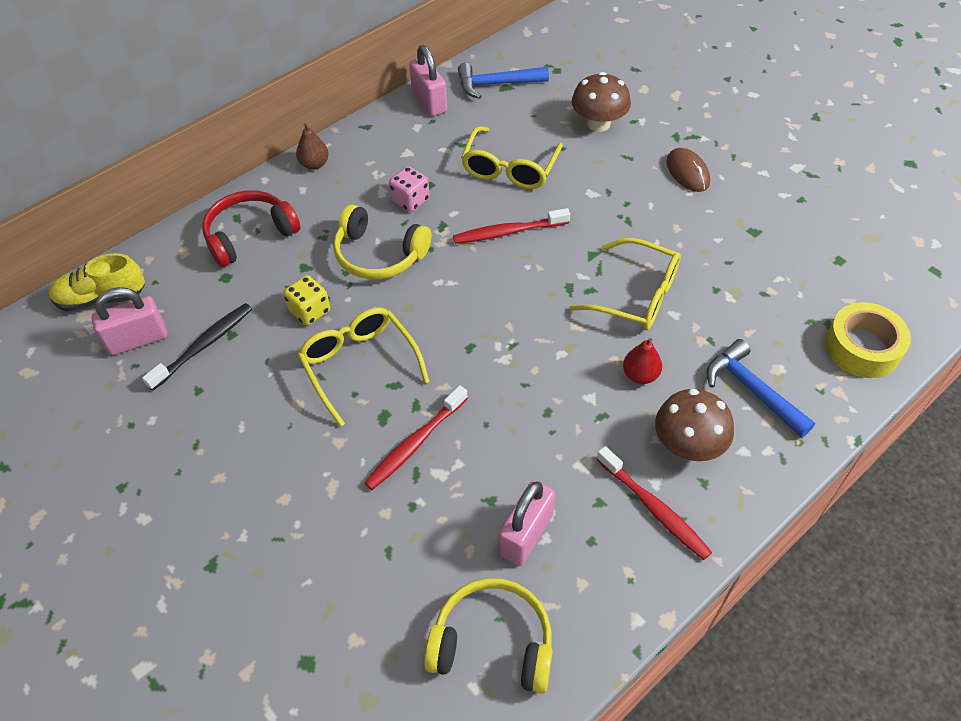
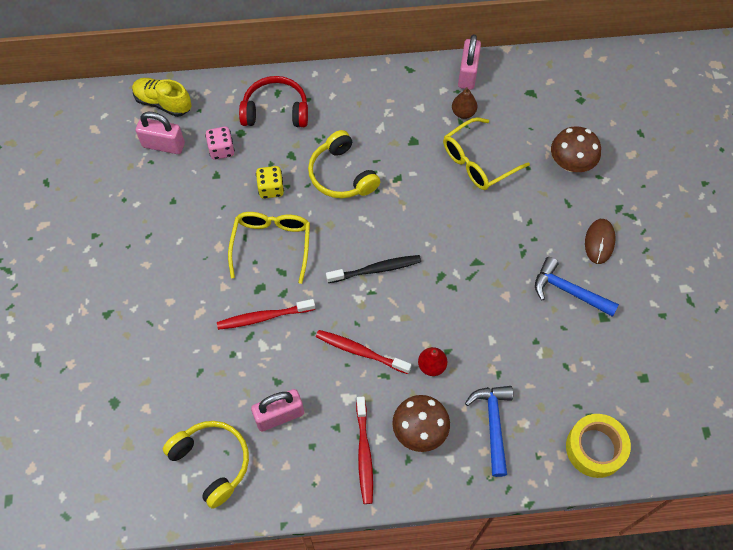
camera: 35 degrees right, 10 degrees up
black toothbrush [142,303,252,391] -> black toothbrush moved to [326,255,421,283]
brown pear [296,123,329,170] -> brown pear moved to [452,87,477,119]
pink dice [389,166,429,212] -> pink dice moved to [205,127,235,160]
red toothbrush [453,208,570,244] -> red toothbrush moved to [316,330,411,374]
blue hammer [458,63,549,99] -> blue hammer moved to [535,257,619,317]
yellow glasses [569,238,681,330] -> none

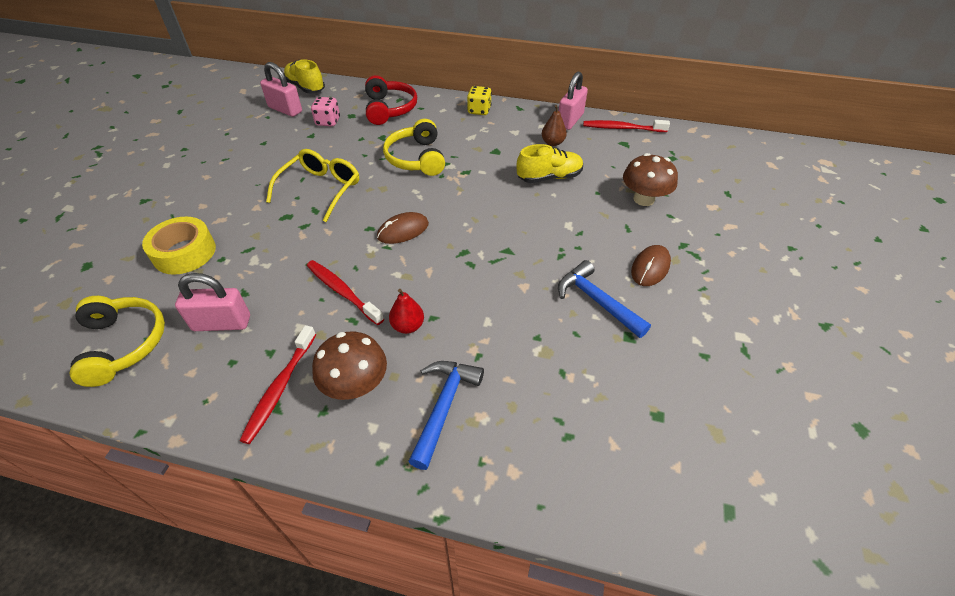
camera: 20 degrees right, 15 degrees down
red toothbrush [217,299,315,330] -> red toothbrush moved to [583,120,670,132]
red headphones [239,76,308,127] -> red headphones turned 60 degrees clockwise [365,75,417,125]
yellow dice [256,166,284,199] -> yellow dice moved to [467,86,492,115]
black toothbrush [326,255,421,283] -> brown mouse [377,212,429,244]
yellow glasses [443,117,530,190] -> yellow shoe [517,144,583,183]
yellow tape [566,414,631,478] -> yellow tape moved to [142,217,216,275]

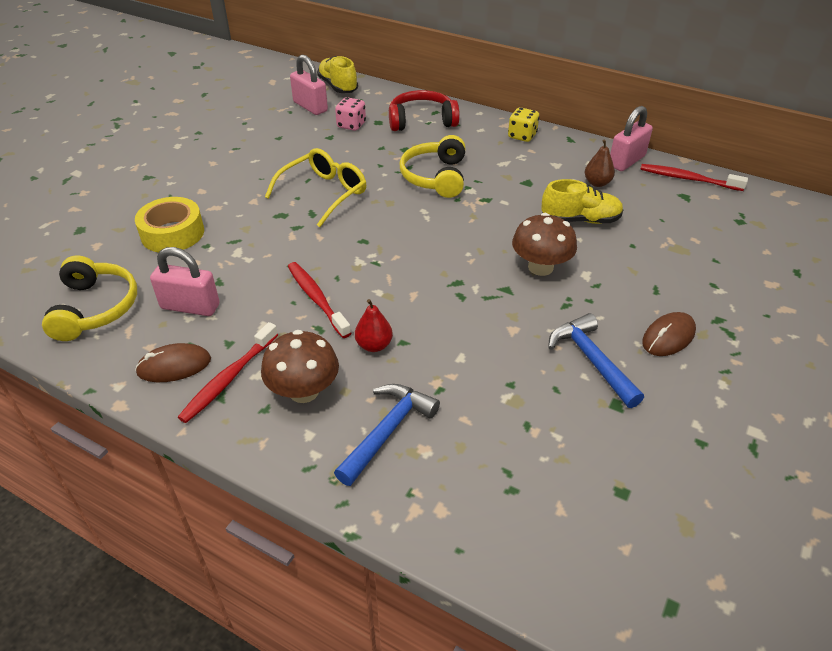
camera: 15 degrees right, 5 degrees down
red headphones [365,75,417,125] -> red headphones turned 105 degrees counterclockwise [389,90,460,131]
brown mouse [377,212,429,244] -> brown mouse moved to [135,343,211,382]
brown mushroom [623,153,678,206] -> brown mushroom moved to [512,213,577,276]

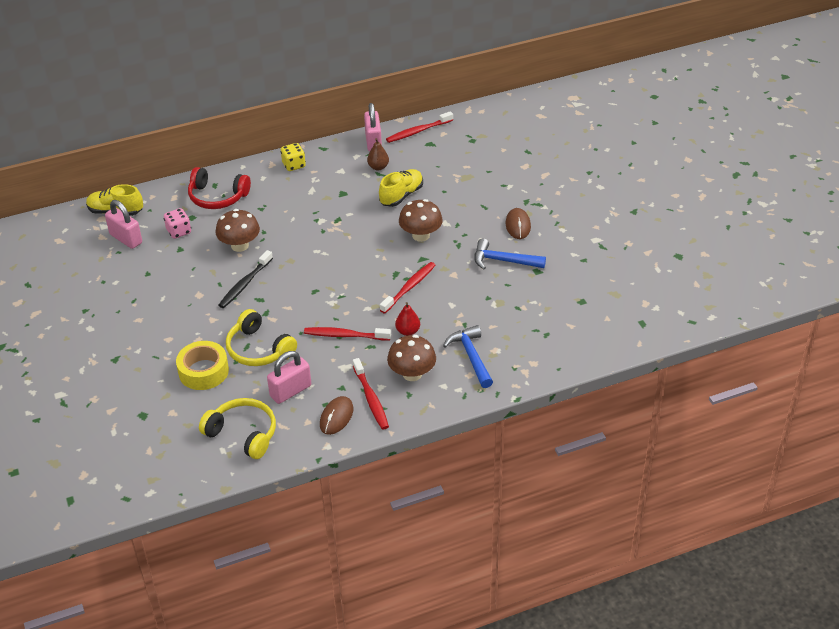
camera: 50 degrees left, 0 degrees up
yellow glasses [265,148,366,227] -> black toothbrush [219,250,273,308]
pink padlock [290,54,328,115] -> pink padlock turned 45 degrees clockwise [105,200,142,249]
red headphones [389,90,460,131] -> red headphones turned 105 degrees counterclockwise [188,167,251,209]
yellow headphones [399,135,465,198] -> yellow headphones moved to [226,309,297,366]
none -> brown mushroom [216,209,260,252]
none -> red toothbrush [380,262,436,313]

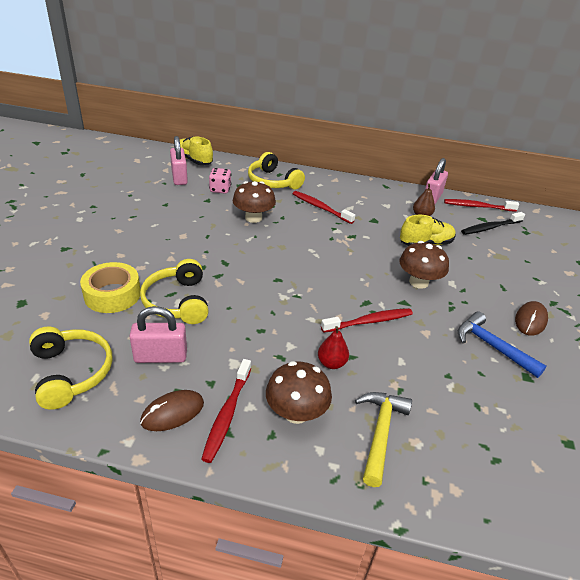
camera: 30 degrees right, 5 degrees down
red headphones [188,167,251,209] -> yellow headphones [248,152,305,190]
black toothbrush [219,250,273,308] -> black toothbrush moved to [461,212,525,235]
yellow dice [281,143,306,171] -> none
red toothbrush [304,327,391,340] -> red toothbrush moved to [293,191,355,224]
blue hammer [443,325,493,388] -> yellow hammer [355,392,412,487]

